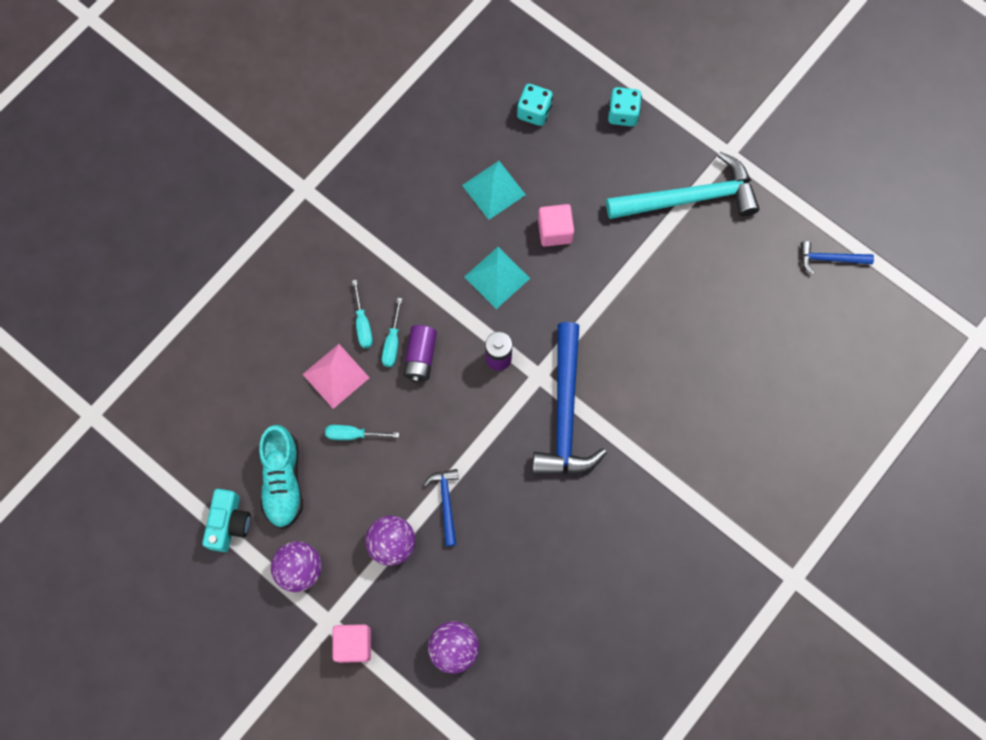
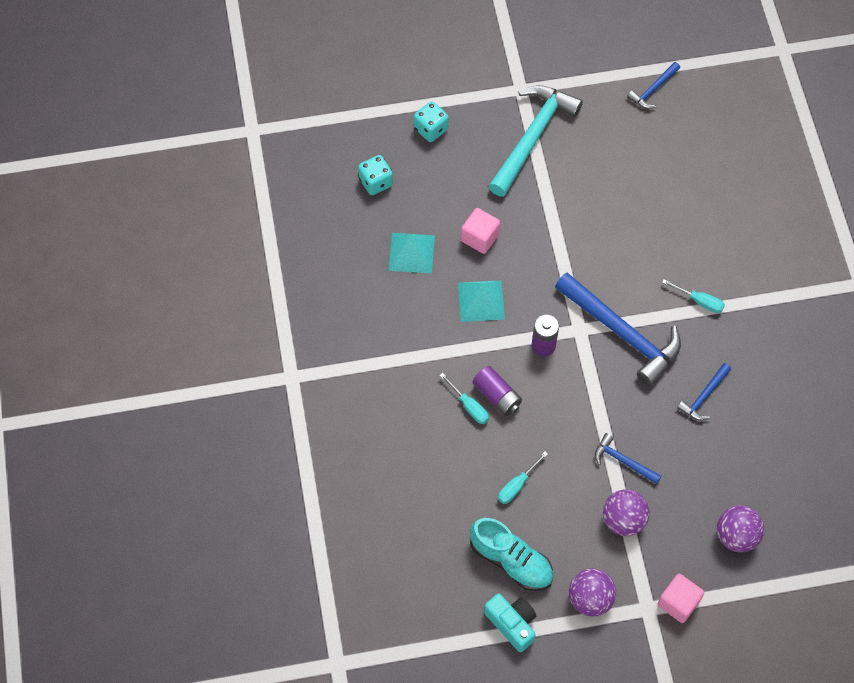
camera: 50 degrees left, 10 degrees down
pink pyramid [302,344,370,409] -> none
turquoise screwdriver [352,280,373,348] -> turquoise screwdriver moved to [662,279,725,313]
none -> blue hammer [677,363,731,421]

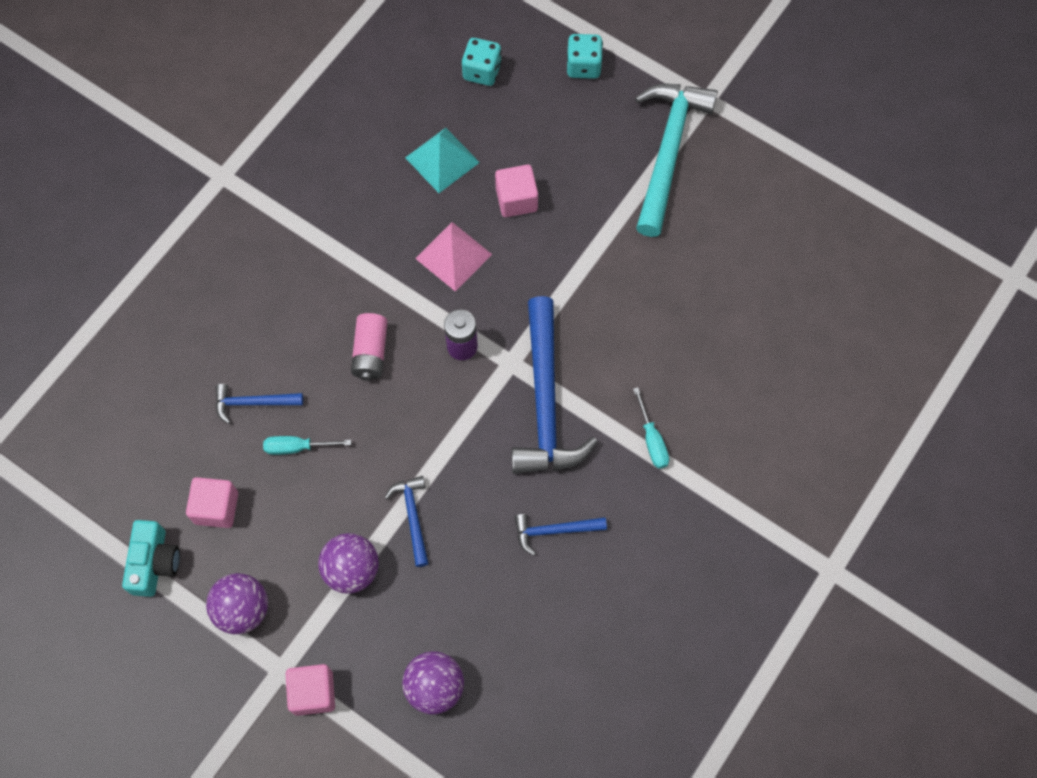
camera: 45 degrees right, 5 degrees up
turquoise screwdriver [439,373,489,424] -> none
turquoise pyramid [458,280,505,322] -> pink pyramid [415,222,492,292]
turquoise shoe [470,518,553,591] -> pink cube [186,477,238,528]
purple battery [472,366,522,416] -> pink battery [351,313,387,381]
turquoise hammer [488,85,583,197] -> turquoise hammer turned 60 degrees counterclockwise [635,84,718,237]
blue hammer [627,62,680,109] -> blue hammer moved to [215,384,303,424]

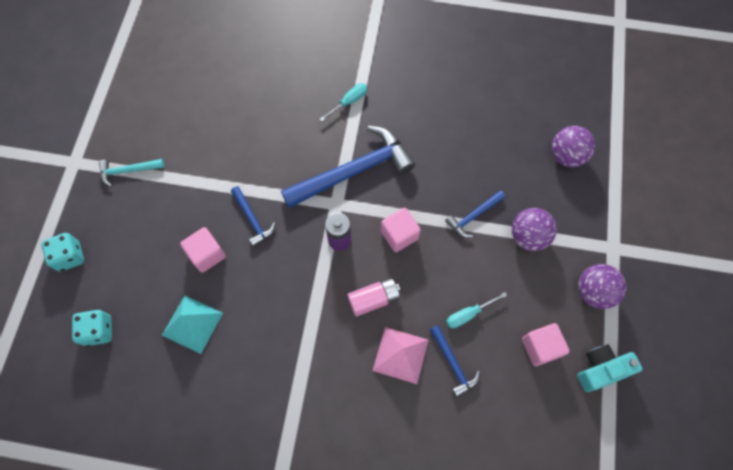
camera: 115 degrees left, 0 degrees up
turquoise screwdriver [263,436,351,455] -> turquoise screwdriver turned 90 degrees clockwise [446,292,507,329]
pink cube [286,664,335,716] -> pink cube moved to [381,208,421,252]
pink pyramid [415,222,492,292] -> pink pyramid moved to [373,327,429,384]
blue hammer [515,514,607,556] -> blue hammer moved to [231,186,275,247]
turquoise hammer [635,84,718,237] -> turquoise hammer [99,159,165,187], size x0.48

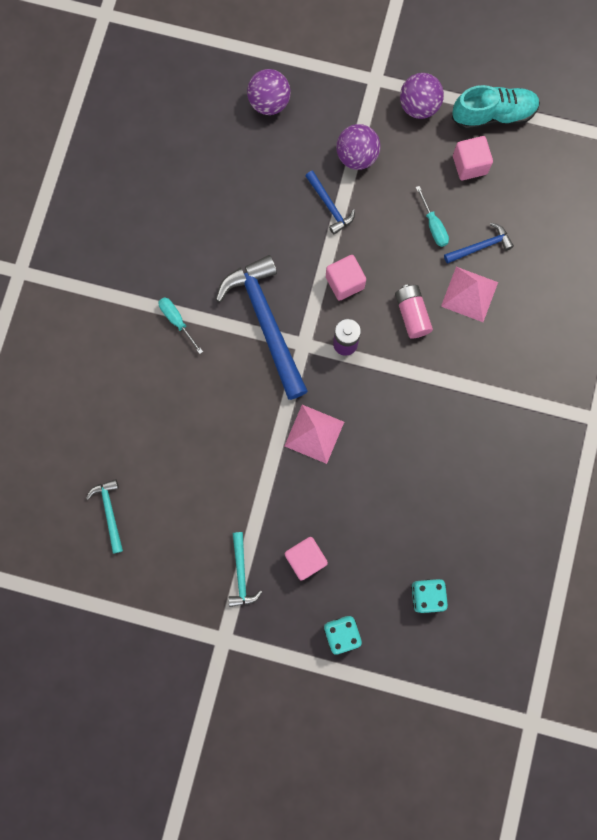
camera: 85 degrees left, 10 degrees up
turquoise pyramid [162,295,223,354] -> none
pink cube [180,227,226,273] -> pink cube moved to [285,537,328,581]
blue hammer [231,186,275,247] -> pink pyramid [285,405,344,464]
turquoise camera [577,344,643,392] -> turquoise shoe [452,85,540,130]
none -> turquoise hammer [86,479,123,554]

